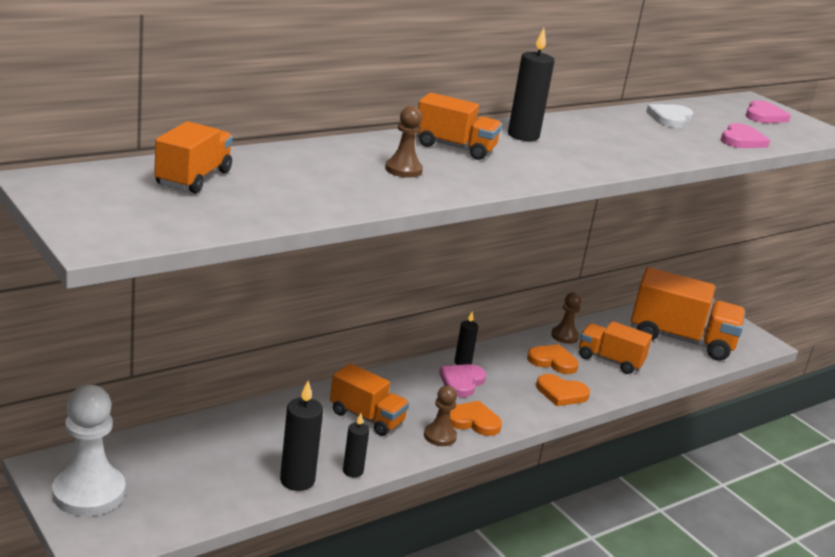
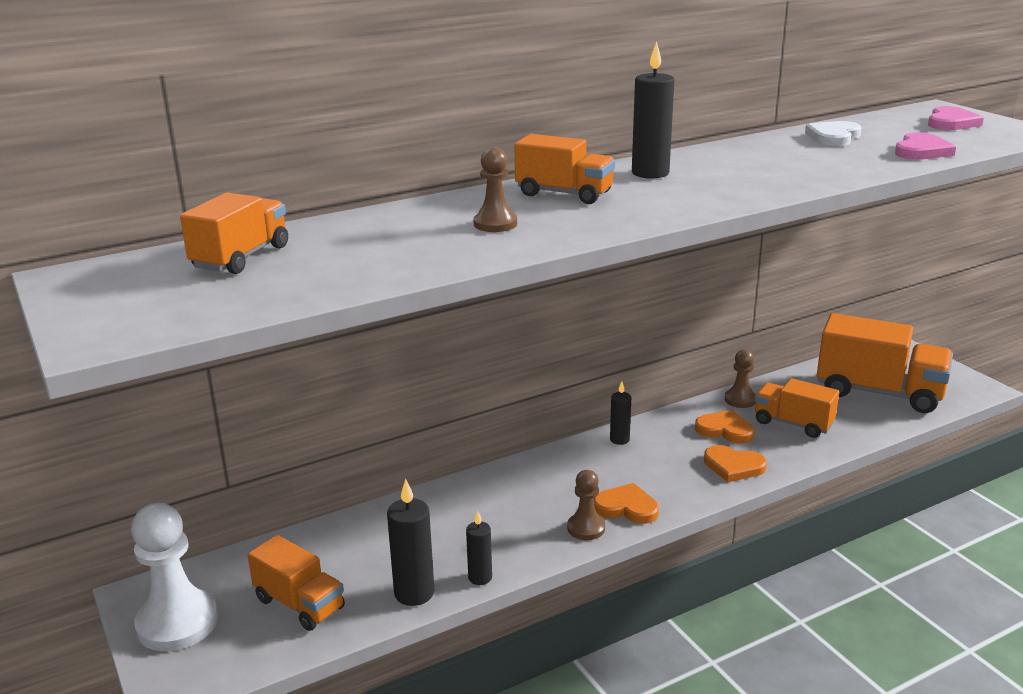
camera: 10 degrees right, 0 degrees up
orange truck [330,363,409,436] -> orange truck moved to [247,535,345,631]
pink heart [439,364,486,397] -> none

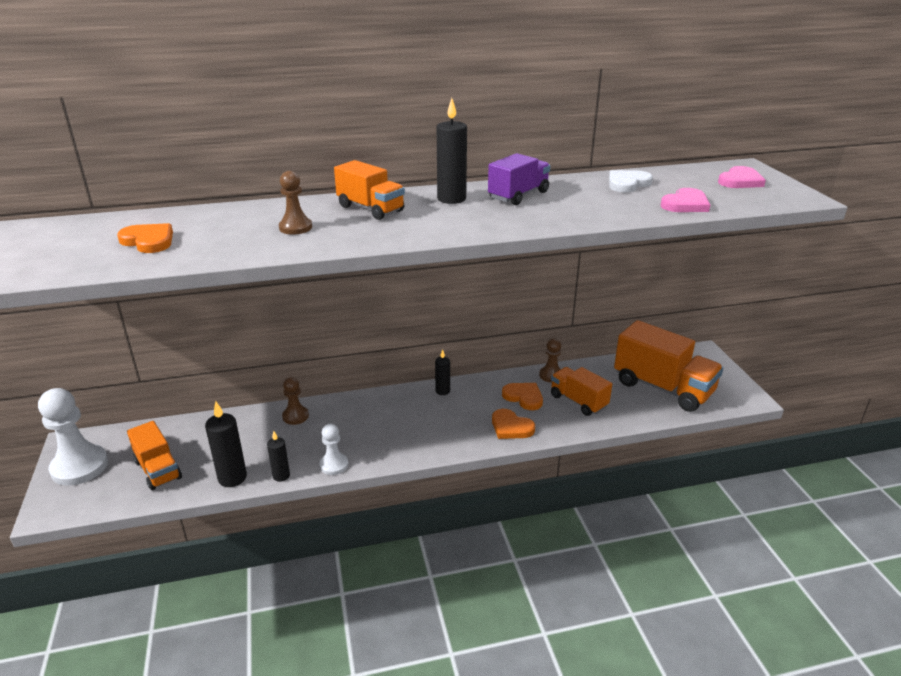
camera: 15 degrees right, 5 degrees up
orange truck [180,192,288,274] -> none
brown pawn [567,470,605,540] -> brown pawn moved to [282,377,309,425]
orange heart [594,483,659,524] -> orange heart moved to [117,223,173,253]
none -> white pawn [319,424,348,475]
none -> purple truck [488,153,550,205]

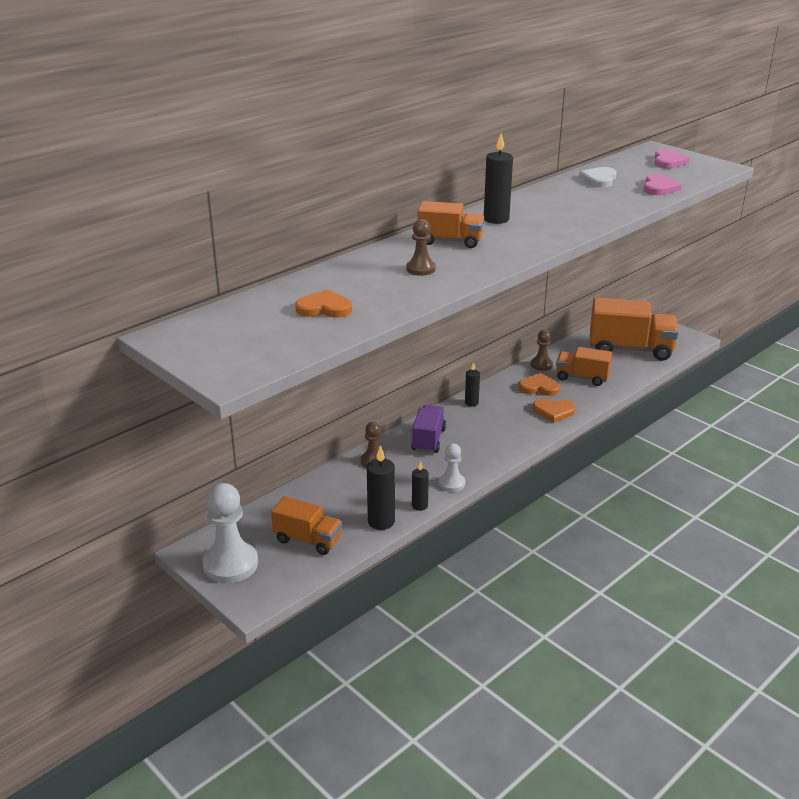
camera: 30 degrees left, 0 degrees up
purple truck [488,153,550,205] -> purple truck moved to [411,405,446,453]

